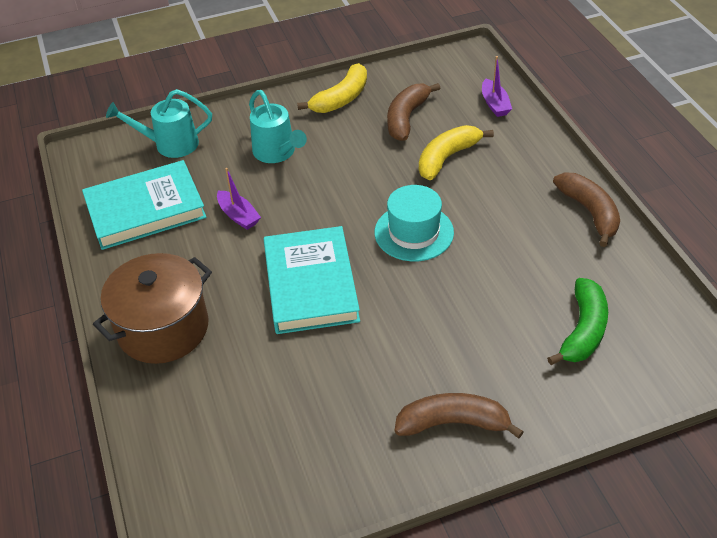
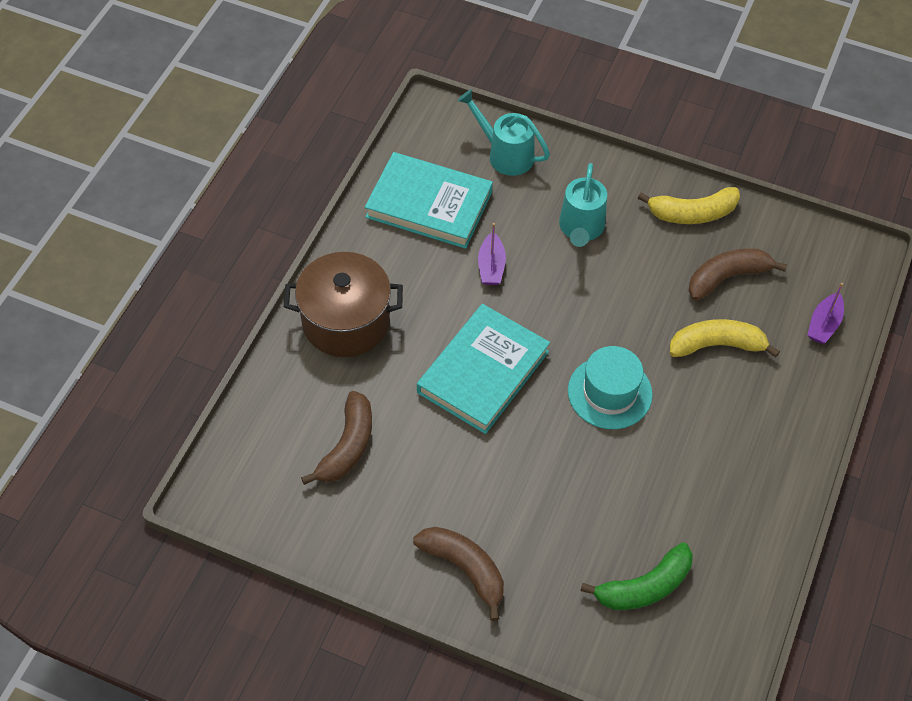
camera: 40 degrees right, 10 degrees up
brown banana [553,173,620,247] -> brown banana moved to [301,391,372,485]

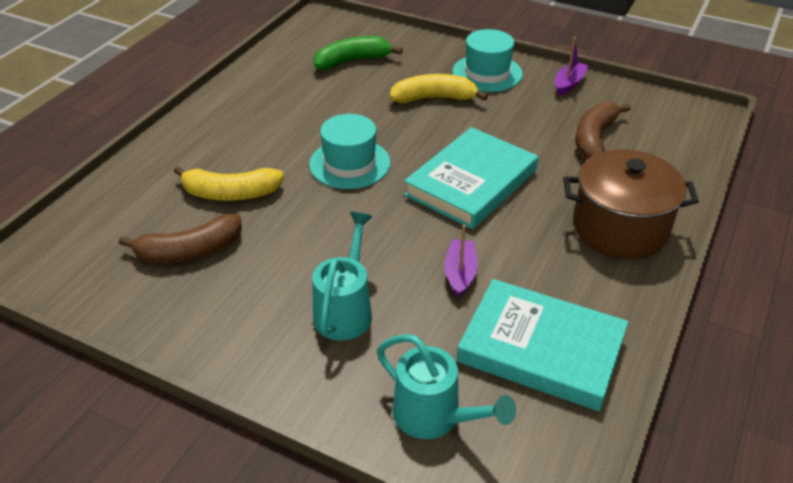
camera: 175 degrees left, 15 degrees down
brown banana [413,527,504,621] -> turquoise hat [452,29,523,92]
yellow banana [638,187,740,224] -> yellow banana moved to [390,74,488,103]
purple boat [807,283,844,344] -> purple boat moved to [555,37,589,96]

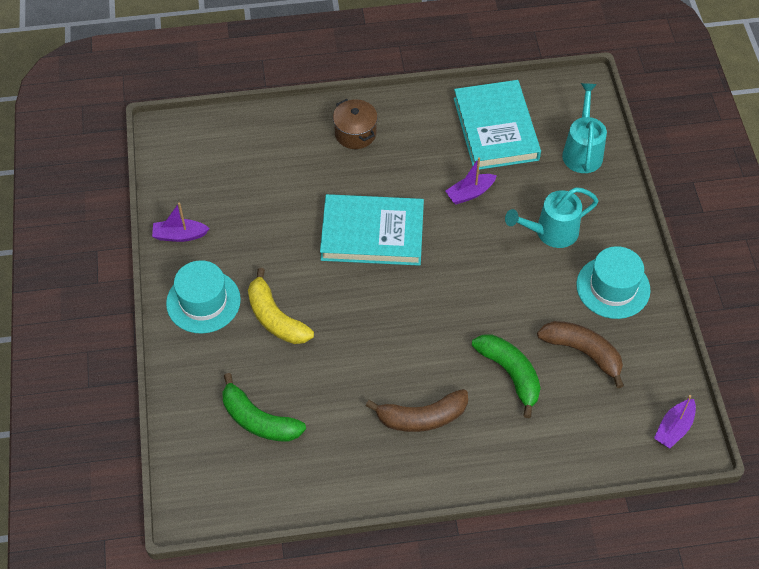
camera: 125 degrees left, 15 degrees up
yellow banana [174,166,284,201] -> green banana [472,334,541,418]
turquoise hat [309,114,391,189] -> turquoise hat moved to [576,246,650,319]
brown pot [563,149,699,259] -> brown pot [333,99,378,149], size x0.58
brown banana [575,102,631,159] -> brown banana moved to [366,389,468,432]
none -> purple boat [654,395,696,448]

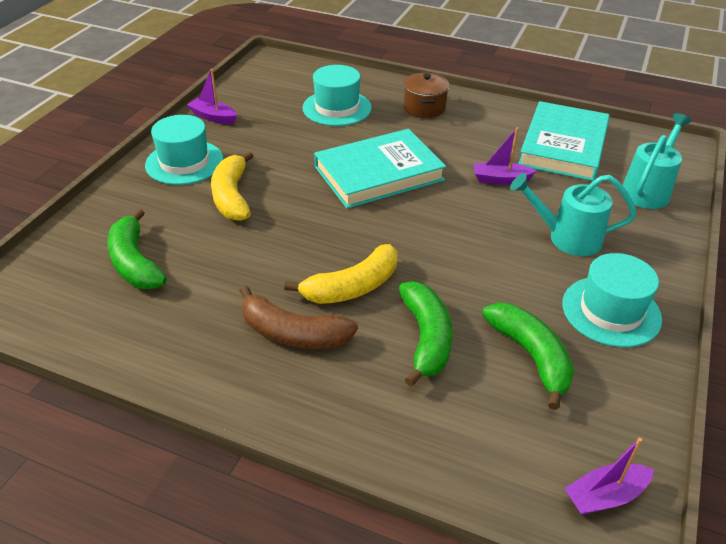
camera: 30 degrees right, 15 degrees down
turquoise book [320,194,424,266] -> turquoise book turned 60 degrees counterclockwise [314,129,446,209]
brown banana [537,321,624,388] -> green banana [482,303,574,410]
none -> yellow banana [284,244,398,304]
none -> turquoise hat [303,65,372,126]

